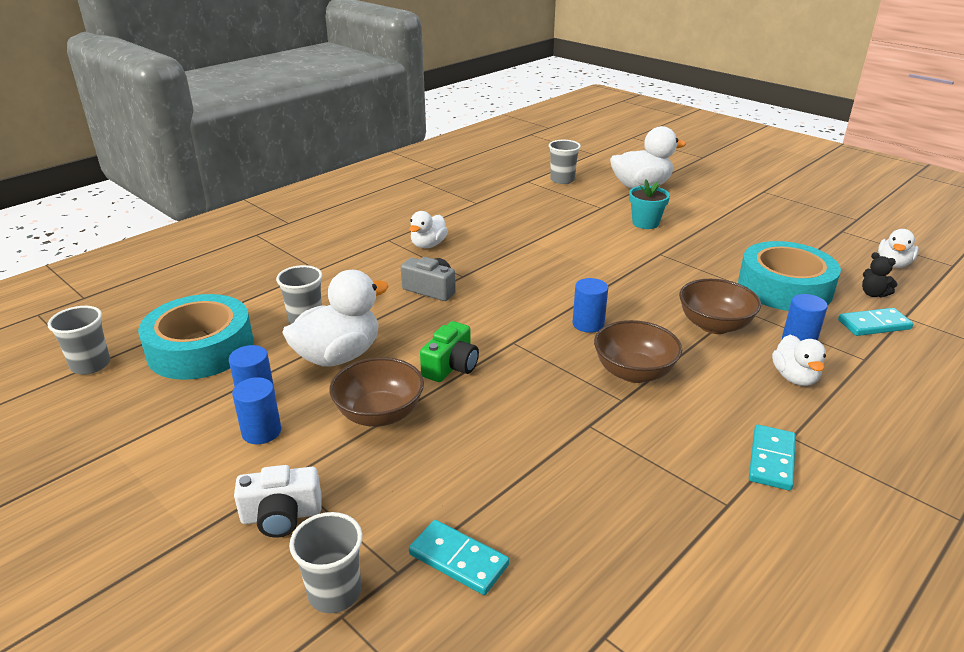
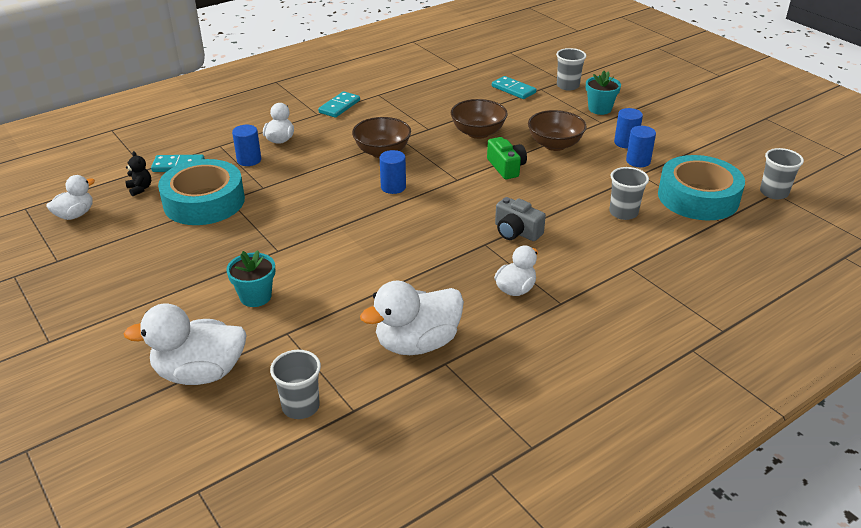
camera: 170 degrees left, 5 degrees up
white camera [234,465,322,538] -> turquoise flower pot [586,71,621,115]
white duck [282,270,389,366] -> white duck moved to [360,281,464,355]
green camera [420,321,479,382] -> green camera turned 120 degrees clockwise [487,137,527,179]
brown bowl [679,279,761,334] -> brown bowl moved to [451,99,507,139]

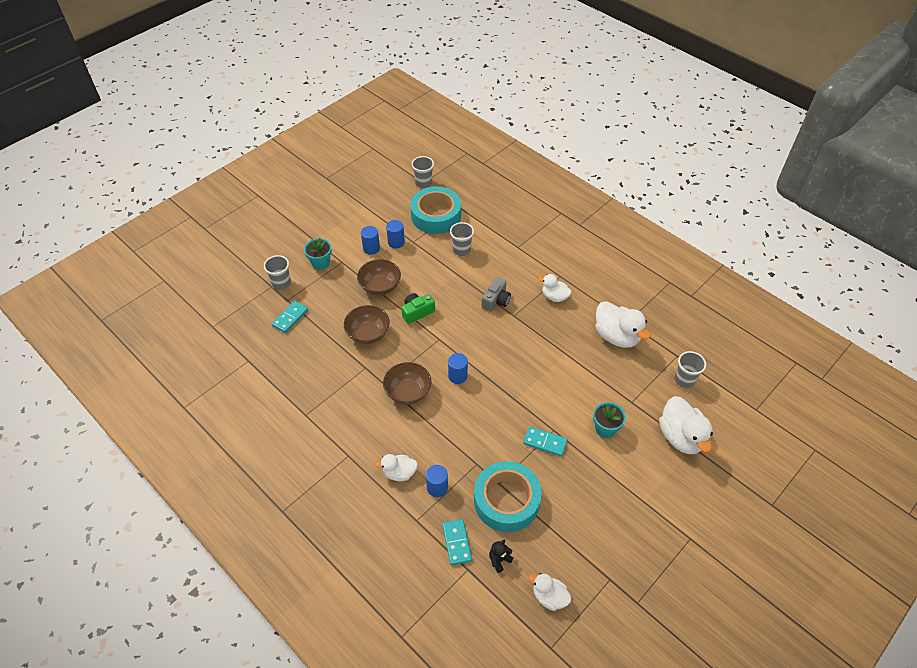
camera: 100 degrees left, 15 degrees up
turquoise domino [318,91,360,118] -> turquoise domino moved to [523,427,567,457]

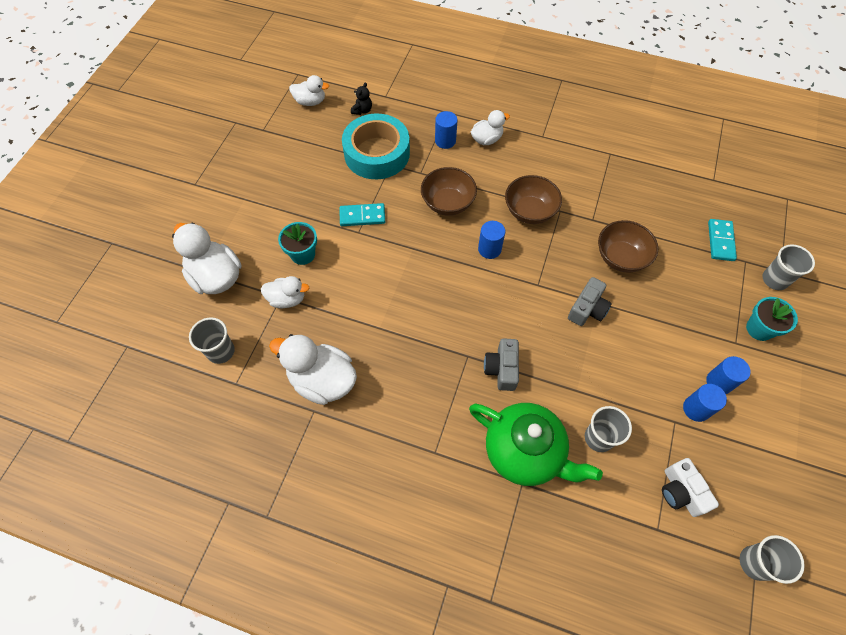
camera: 155 degrees right, 10 degrees up
brown bowl [357,259,401,296] -> brown bowl moved to [421,167,477,216]
green camera [401,293,435,324] -> grey camera [568,277,612,326]
turquoise tape [410,187,461,234] -> white camera [662,458,719,517]
turquoise domino [442,519,472,565] -> none
white duck [538,274,572,302] -> white duck moved to [261,276,309,308]
none -> green teapot [469,403,603,486]

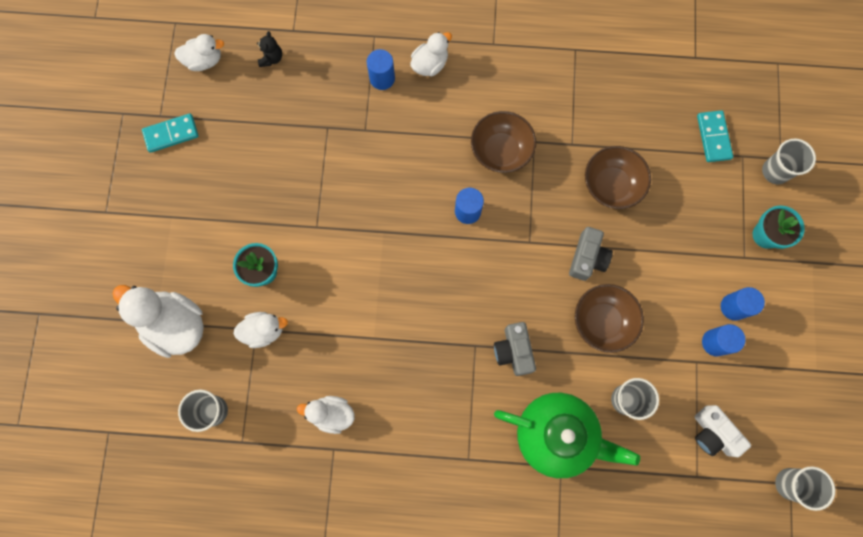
camera: 15 degrees left, 15 degrees up
white duck [269,334,357,405] -> white duck [297,396,355,434], size x0.59
turquoise domino [339,203,385,226] -> turquoise domino moved to [142,113,199,153]
turquoise tape [342,113,410,179] -> none
brown bowl [421,167,477,216] -> brown bowl moved to [575,284,644,353]

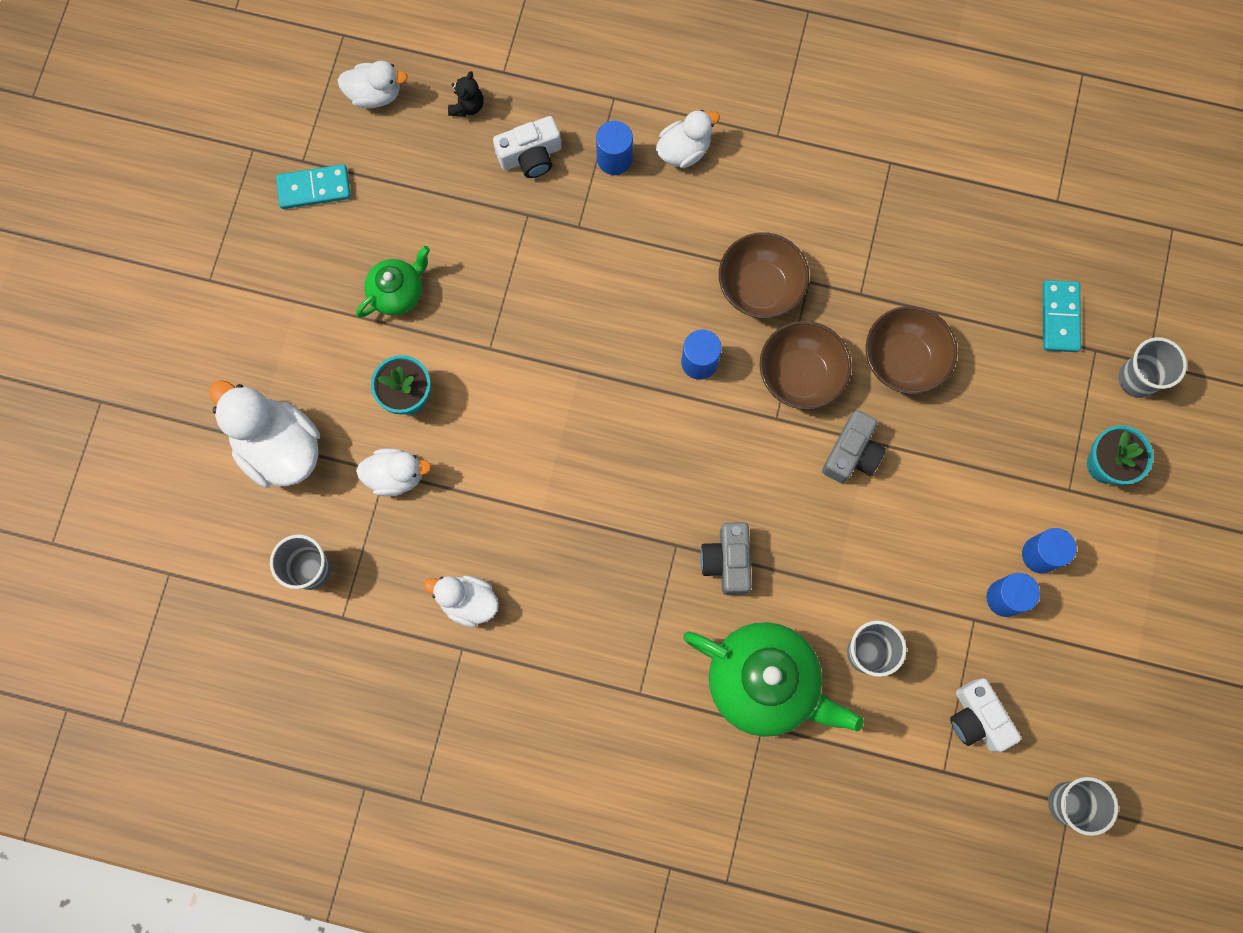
camera: 10 degrees right, 0 degrees up
brown bowl [575,284,644,353] -> brown bowl moved to [760,321,852,410]
none -> green teapot [356,246,430,318]
none -> white camera [493,116,561,178]

